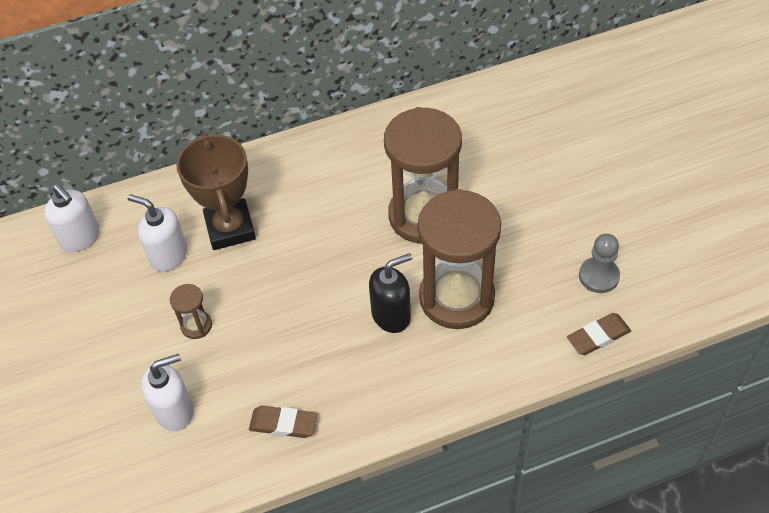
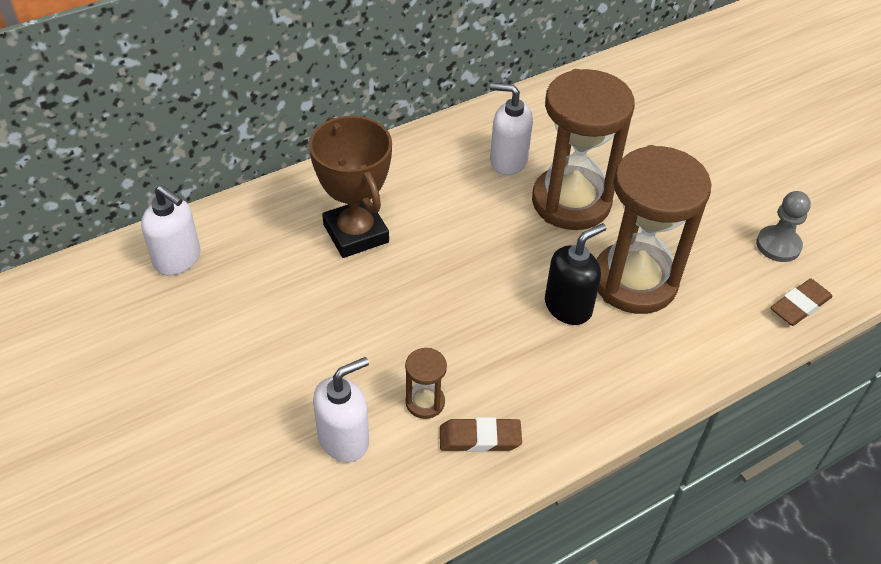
camera: 15 degrees left, 5 degrees down
white soap dispenser [128,194,187,272] -> white soap dispenser moved to [490,83,533,175]
brown hourglass [170,284,212,339] -> brown hourglass moved to [405,348,447,419]

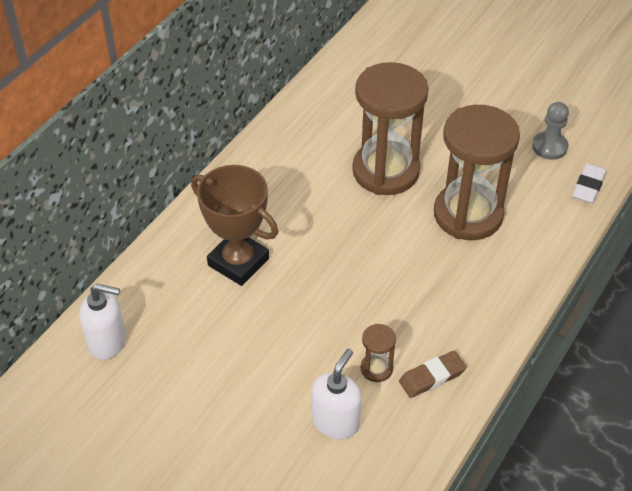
camera: 25 degrees left, 0 degrees up
white soap dispenser [490,83,533,175] -> none
black soap dispenser [545,223,606,325] -> none
brown eraser [771,279,833,326] -> white eraser [572,163,606,203]

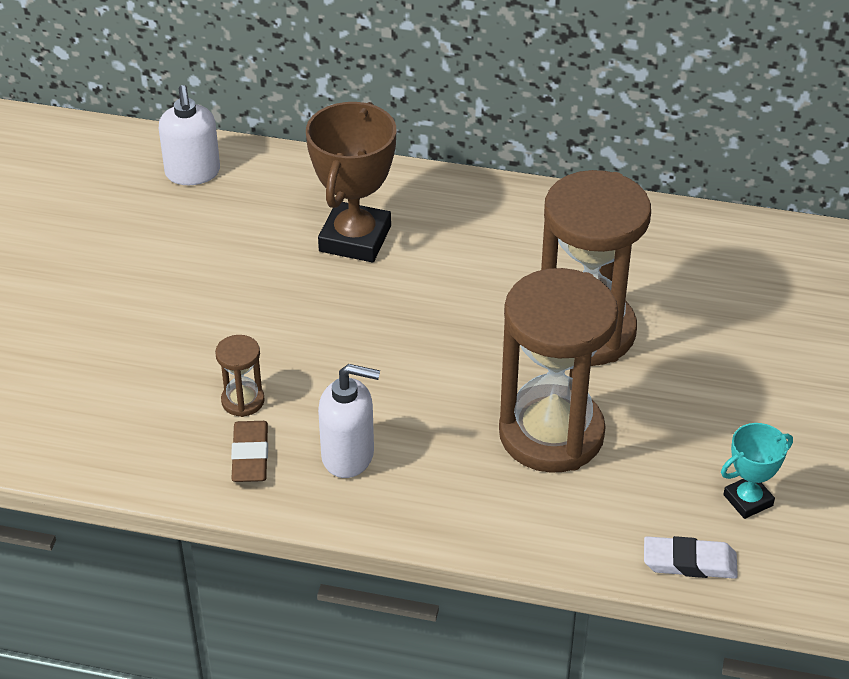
camera: 70 degrees right, 5 degrees down
white soap dispenser [312,349,362,439] -> white soap dispenser moved to [318,364,380,478]
brown eraser [399,351,466,398] -> brown eraser turned 45 degrees clockwise [231,421,268,482]
grey pawn [532,102,569,160] -> turquoise trophy [721,423,793,519]

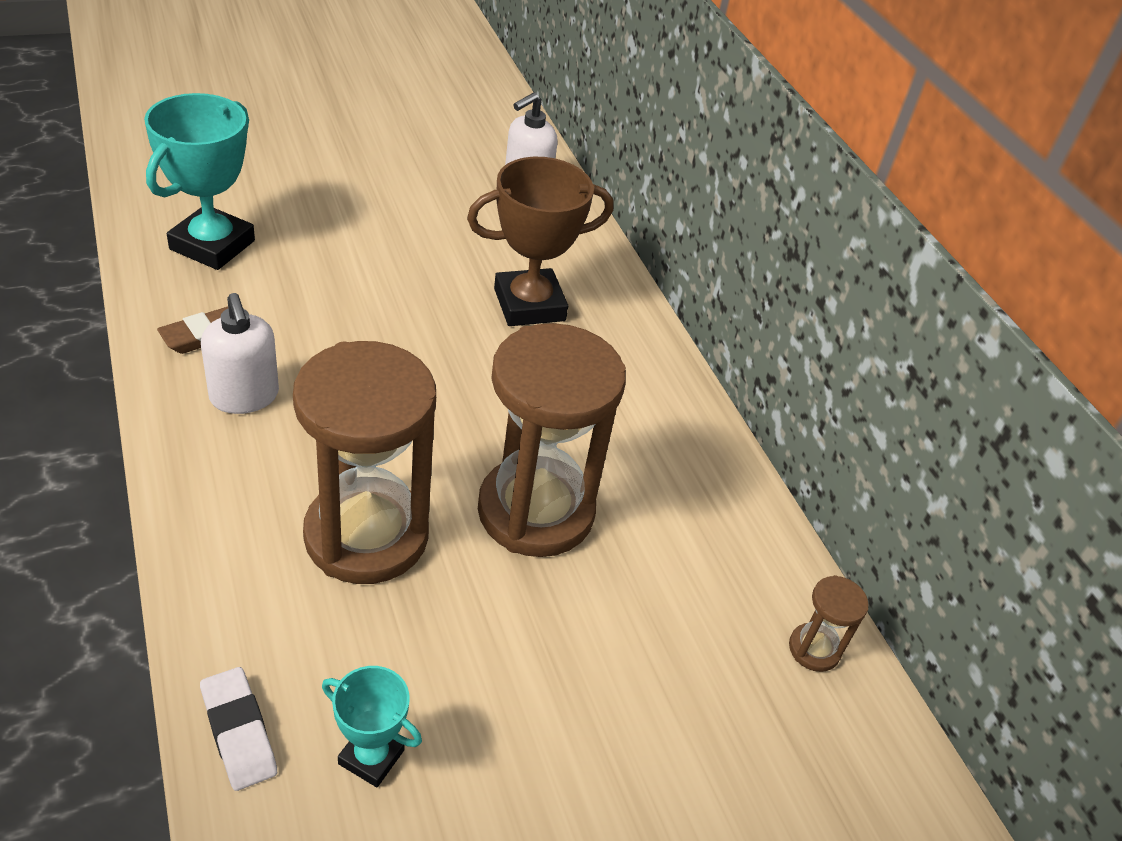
camera: 50 degrees right, 0 degrees up
brown hourglass [215,335,265,417] -> brown hourglass moved to [789,575,869,672]
none -> turquoise trophy [144,93,255,270]

